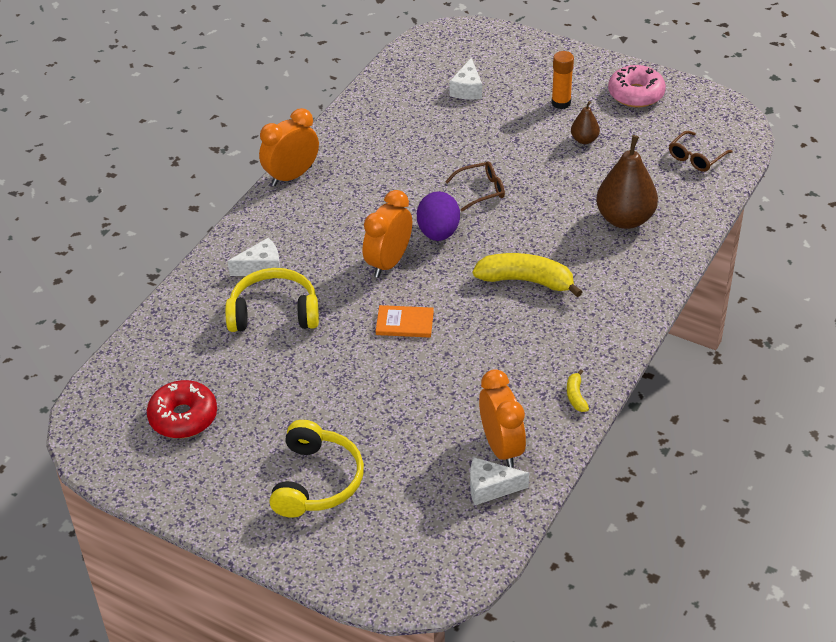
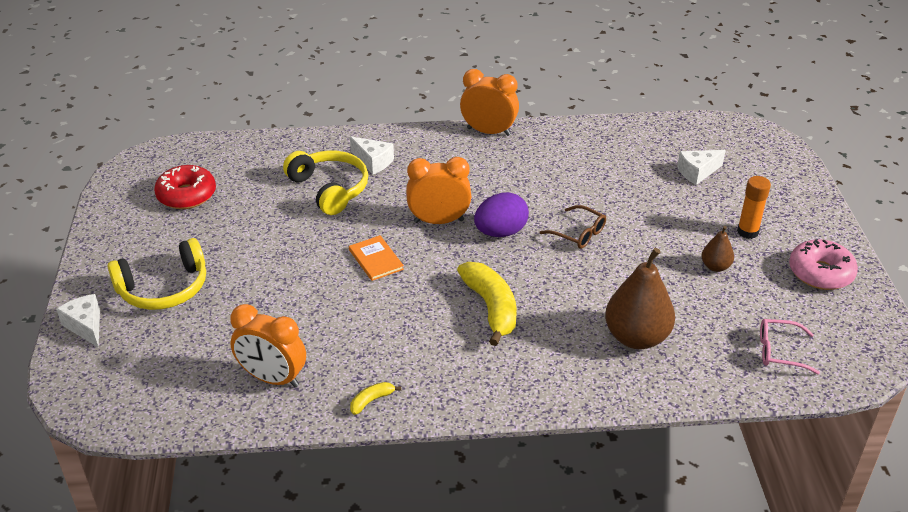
camera: 55 degrees right, 5 degrees down
white cheese [470,457,529,505] -> white cheese moved to [56,294,100,348]
orange clock [479,369,526,468] -> orange clock turned 75 degrees clockwise [230,304,306,388]
brown glasses [669,131,732,172] -> pink glasses [760,319,820,375]

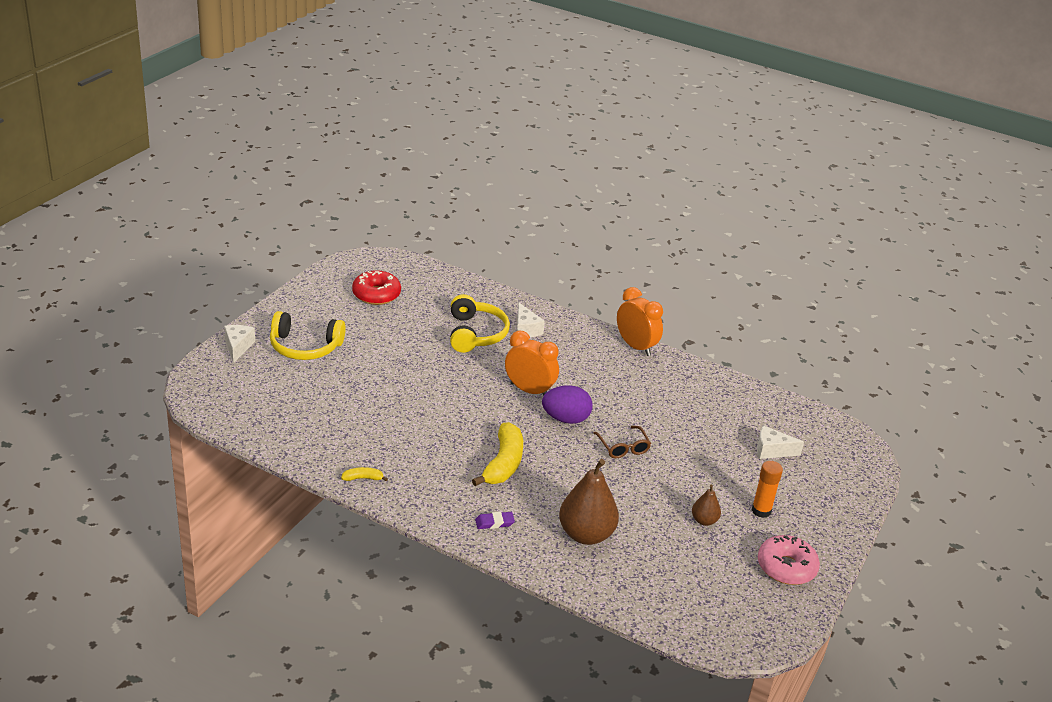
camera: 30 degrees right, 5 degrees down
orange clock [230,304,306,388] -> none
orange book [349,235,404,281] -> none
pink glasses [760,319,820,375] -> none
none -> purple eraser [475,512,515,529]

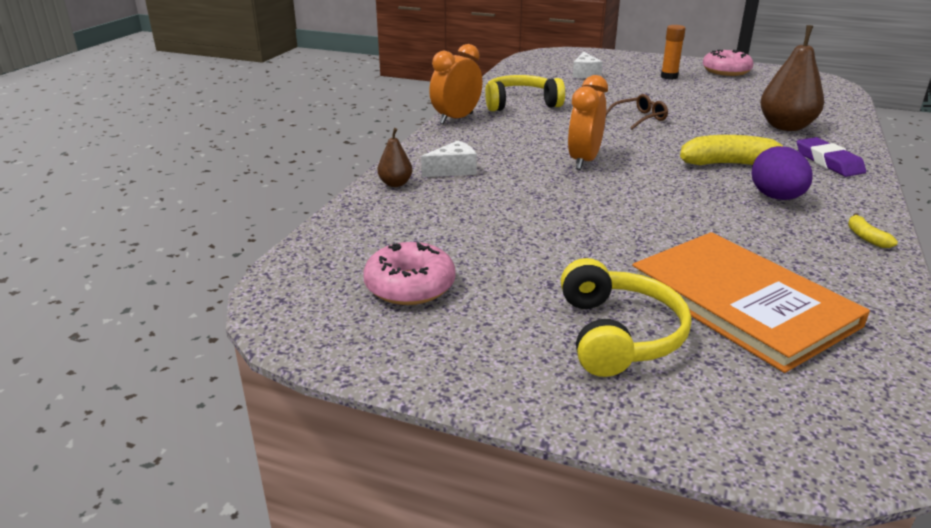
camera: 95 degrees left, 5 degrees down
white cheese [224,325,255,363] -> none
red donut [352,270,401,305] -> pink donut [363,242,456,305]
yellow headphones [450,294,510,353] -> yellow headphones moved to [485,75,565,111]
purple eraser [475,512,515,529] -> purple eraser [797,137,866,177], size x1.69
purple egg [542,385,593,424] -> purple egg moved to [752,146,813,200]
brown pear [692,485,721,526] -> brown pear moved to [377,128,412,187]
none -> orange book [632,232,870,373]

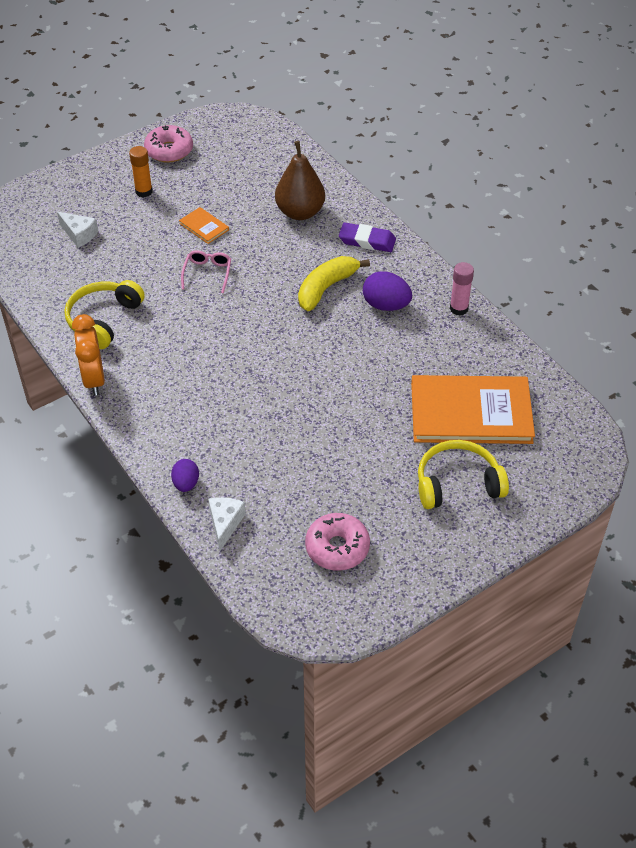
camera: 55 degrees left, 20 degrees up
brown pear [377,128,412,187] -> purple egg [171,459,199,492]
white cheese [421,141,477,177] -> white cheese moved to [208,497,246,551]
yellow headphones [561,258,692,377] -> yellow headphones turned 45 degrees counterclockwise [418,440,509,509]
orange clock [568,75,608,170] -> none
brown glasses [606,94,668,129] -> pink glasses [181,250,231,293]
yellow banana [848,213,898,248] -> pink glue stick [450,262,474,316]
none -> orange book [179,207,229,244]

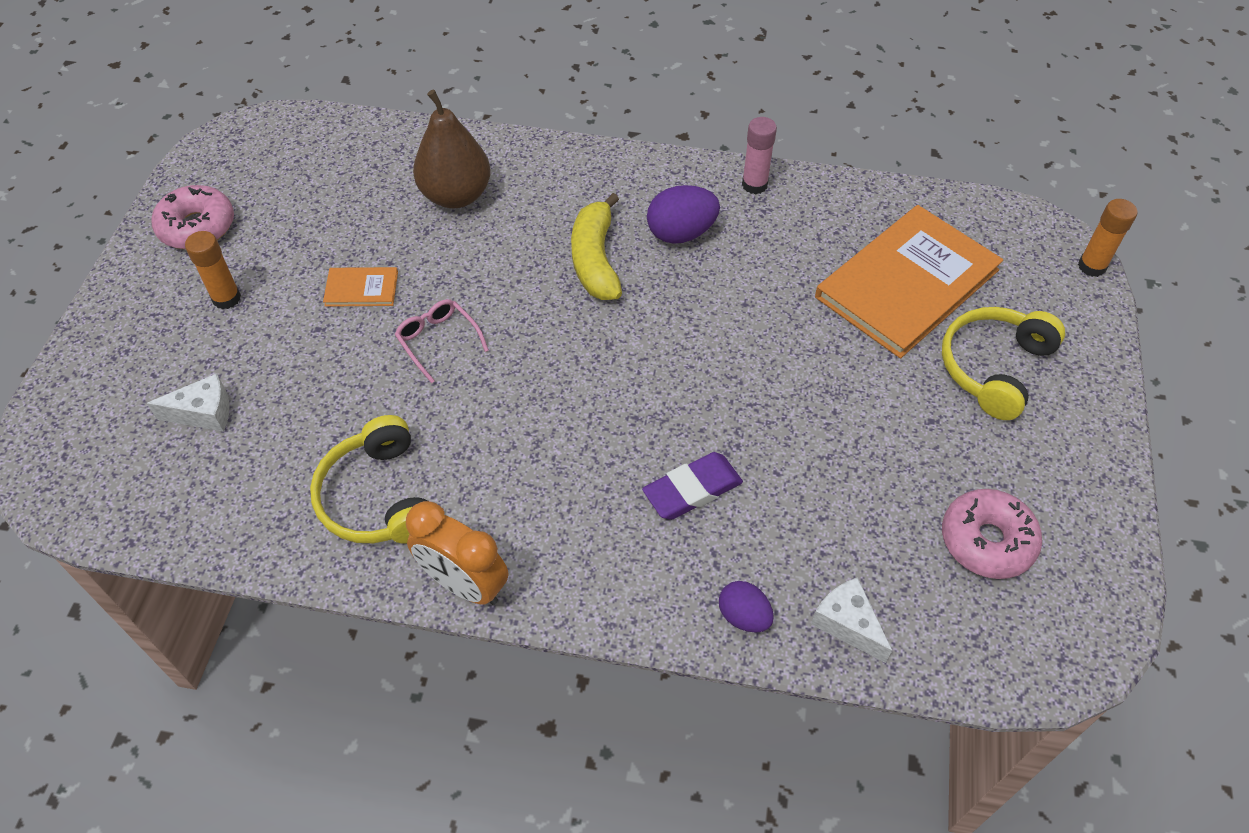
camera: 45 degrees left, 5 degrees up
purple eraser [339,222,396,252] -> purple eraser moved to [642,452,743,520]
none -> orange glue stick [1078,199,1138,277]

